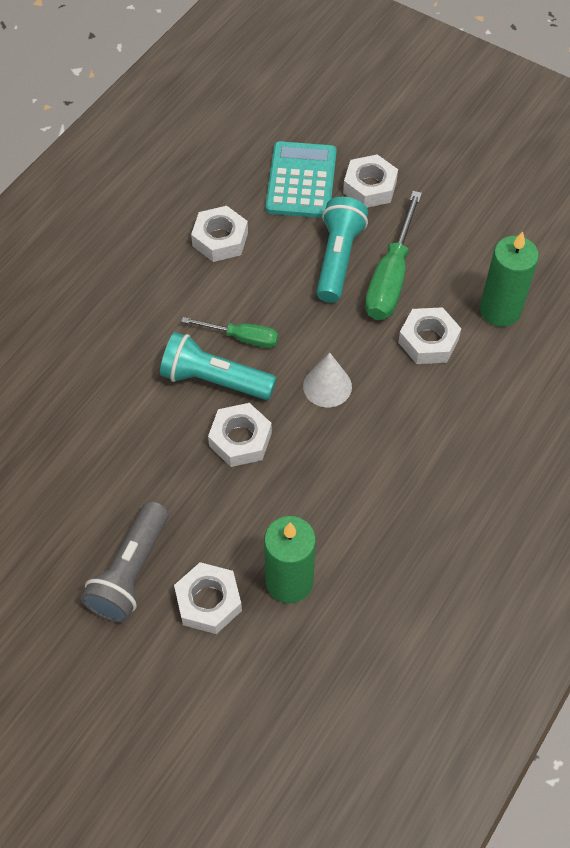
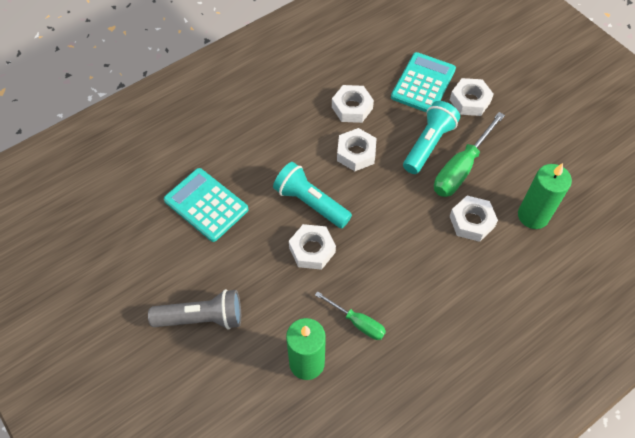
camera: 20 degrees right, 0 degrees up
grey flashlight [81,501,169,623] -> grey flashlight turned 135 degrees counterclockwise [148,289,241,330]
white nut [174,562,242,634] -> white nut moved to [337,128,377,171]
green screwdriver [181,317,278,348] -> green screwdriver moved to [315,291,386,340]
white cone [303,352,352,407] -> none
none -> turquoise calculator [164,168,249,242]

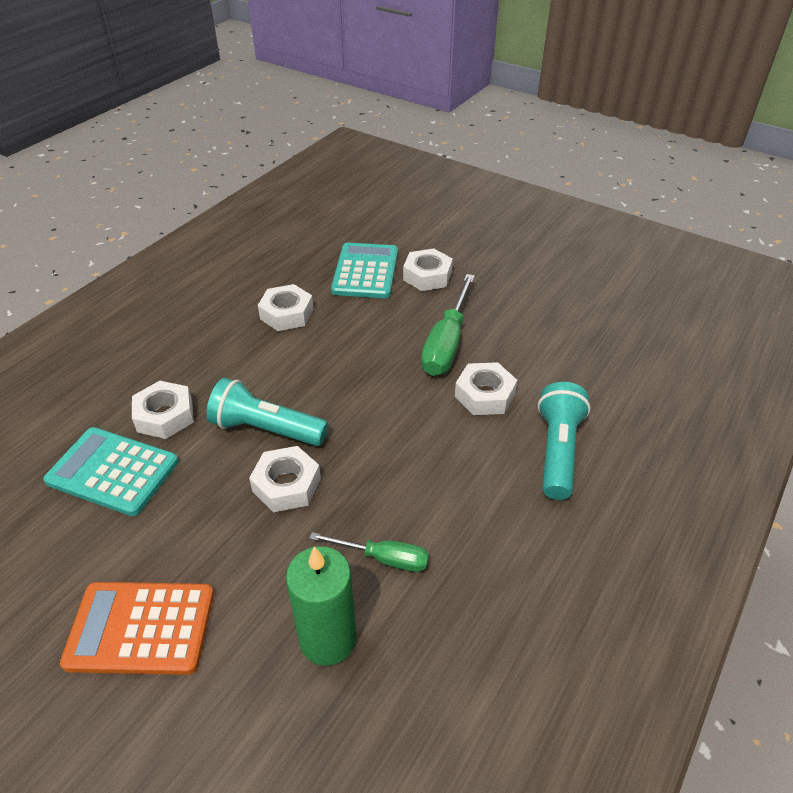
camera: 20 degrees left, 15 degrees down
grey flashlight [148,289,241,330] -> orange calculator [60,582,214,675]
white nut [337,128,377,171] -> white nut moved to [132,381,194,439]
turquoise flashlight [403,101,460,174] -> turquoise flashlight moved to [538,382,591,500]
green candle [518,163,572,229] -> none

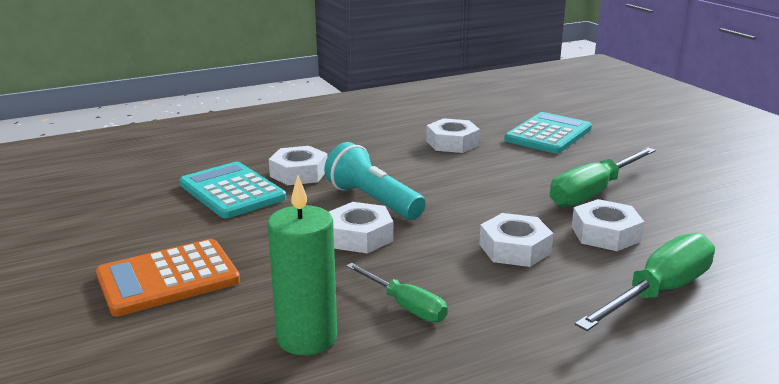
camera: 30 degrees right, 20 degrees down
orange calculator [60,582,214,675] -> orange calculator turned 60 degrees counterclockwise [96,239,240,316]
white nut [403,248,453,291] -> white nut moved to [479,213,553,267]
turquoise flashlight [538,382,591,500] -> green screwdriver [575,233,715,331]

